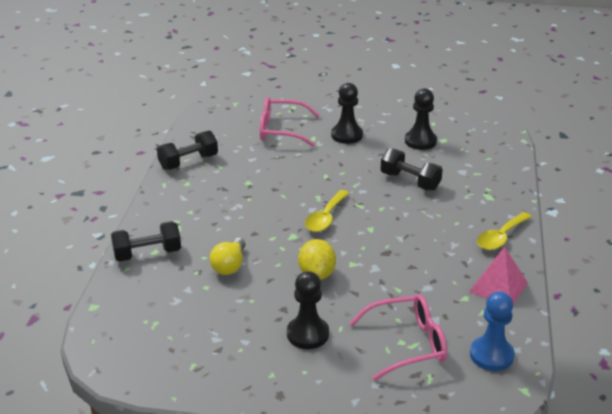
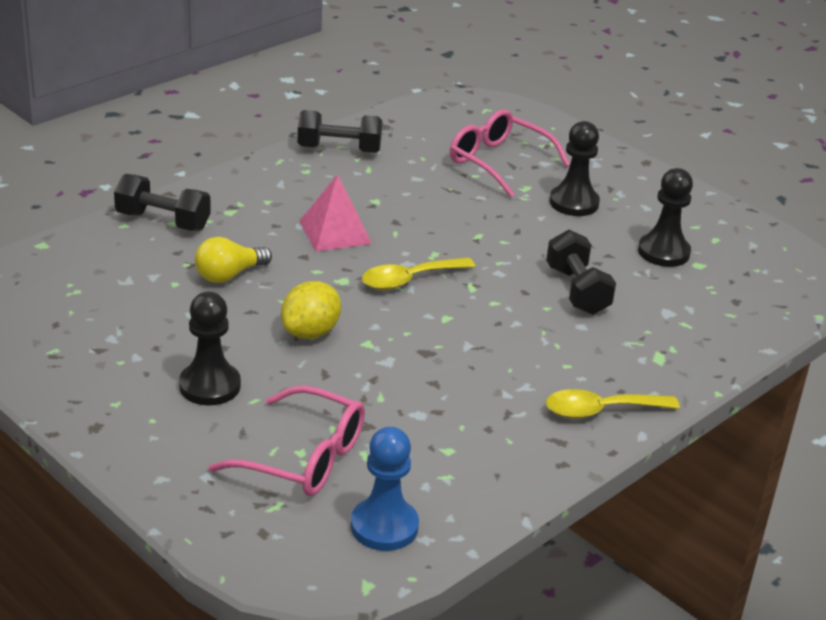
camera: 35 degrees right, 0 degrees up
pink pyramid [469,247,528,304] -> pink pyramid moved to [299,174,372,251]

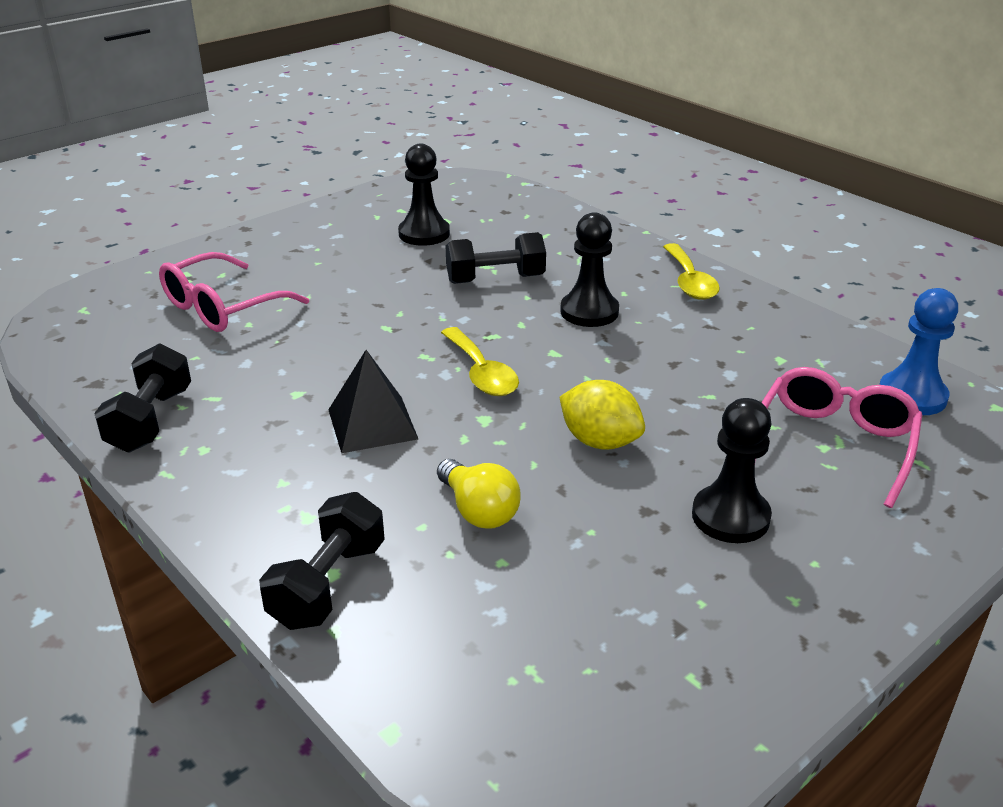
camera: 85 degrees left, 0 degrees up
pink pyramid [299,174,372,251] -> black pyramid [328,350,418,453]
black pawn [549,121,600,216] -> black pawn moved to [560,212,619,327]

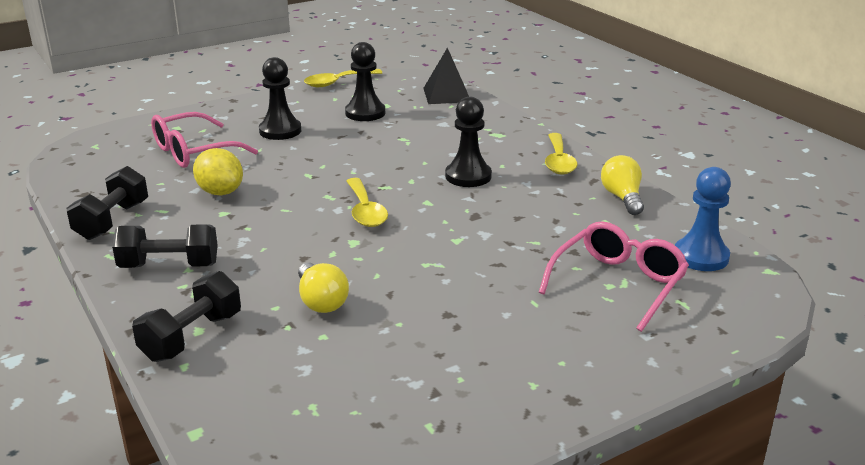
camera: 10 degrees right, 5 degrees down
black pyramid [328,350,418,453] -> black pyramid moved to [423,48,469,104]
black dumbbell [446,232,546,284] -> black dumbbell moved to [112,224,218,268]
yellow lemon [559,380,645,450] -> yellow lemon moved to [193,148,243,195]
black pawn [692,398,772,543] -> black pawn moved to [259,57,301,140]
none -> yellow spoon [304,69,382,87]
none -> yellow light bulb [601,155,644,215]

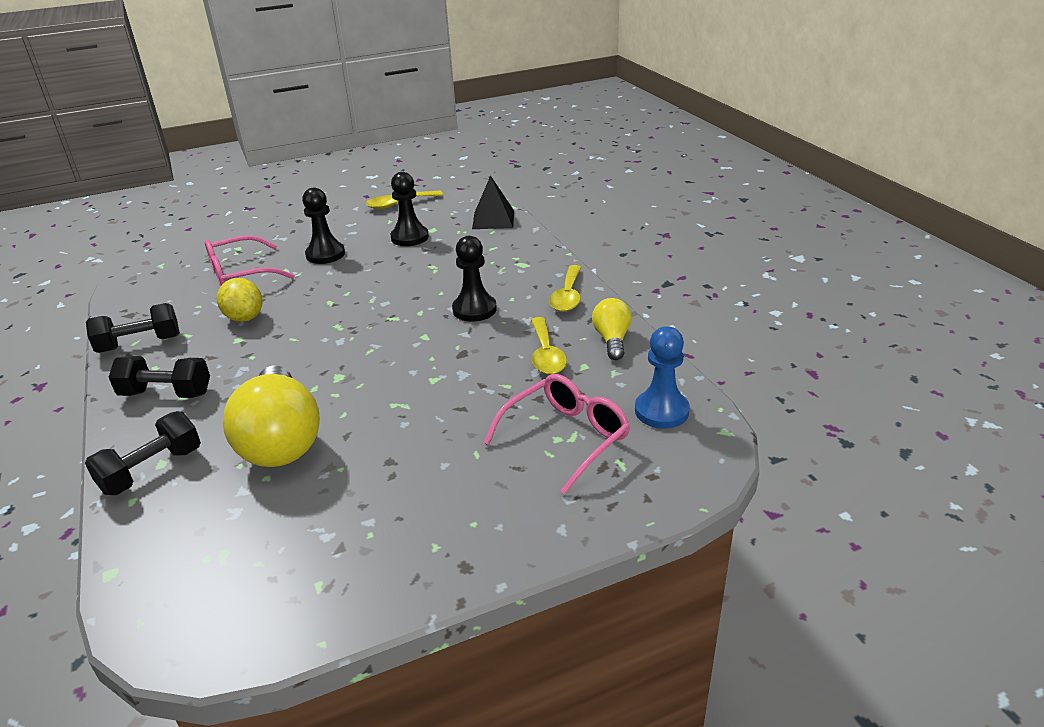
camera: 10 degrees right, 5 degrees up
black dumbbell [67,166,148,240] -> black dumbbell turned 45 degrees clockwise [86,303,180,353]
yellow light bulb [298,263,349,313] -> yellow light bulb [223,366,320,467], size x1.93
yellow spoon [346,178,388,227] -> yellow spoon moved to [531,317,567,375]

